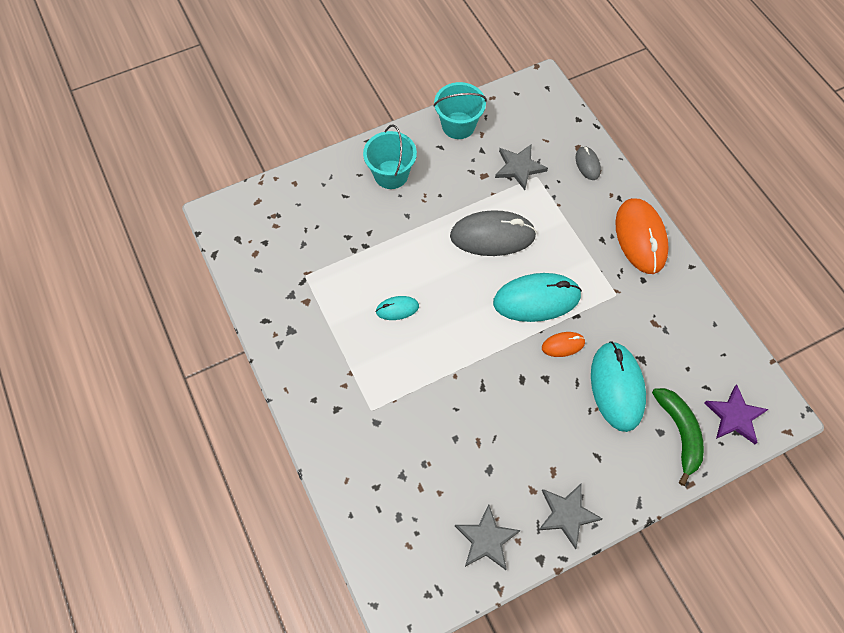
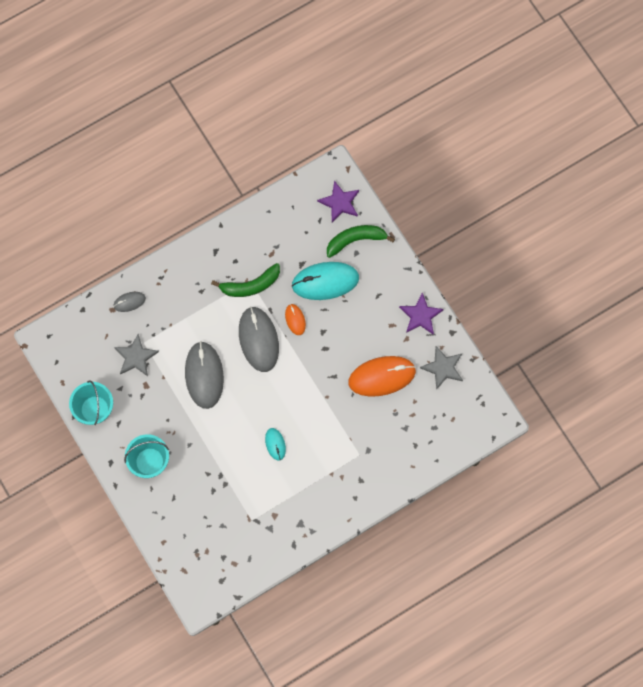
camera: 95 degrees left, 10 degrees up
turquoise mouse [493,273,582,322] -> grey mouse [239,306,279,372]
grey star [538,483,603,549] -> purple star [399,292,444,335]
orange mouse [615,198,669,274] -> orange mouse moved to [348,356,416,397]
none -> green banana [211,263,280,297]

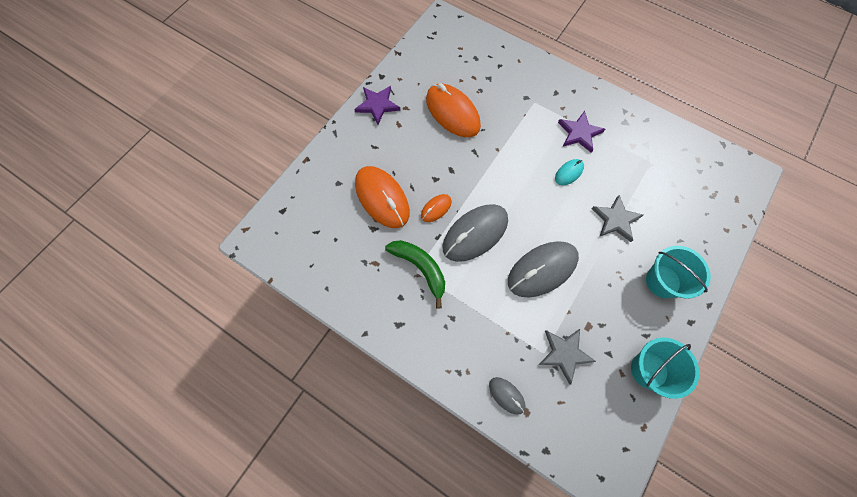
camera: 115 degrees left, 5 degrees down
turquoise mouse [292,262,359,300] -> orange mouse [355,166,410,228]
purple star [317,181,359,222] -> purple star moved to [558,111,605,153]
green banana [327,225,395,258] -> none
grey star [420,346,463,390] -> grey star moved to [592,195,643,242]

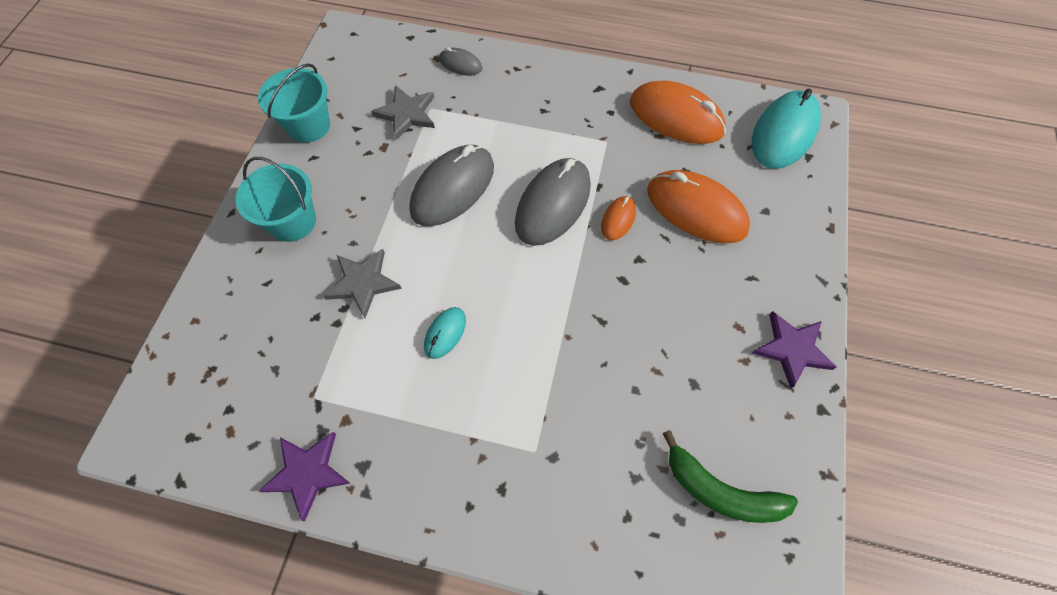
camera: 160 degrees right, 5 degrees down
green banana [385,240,445,309] -> green banana moved to [662,430,798,523]
orange mouse [426,84,481,137] -> orange mouse moved to [630,81,726,144]
purple star [558,111,605,153] -> purple star moved to [259,432,351,522]
none -> turquoise mouse [752,89,821,169]

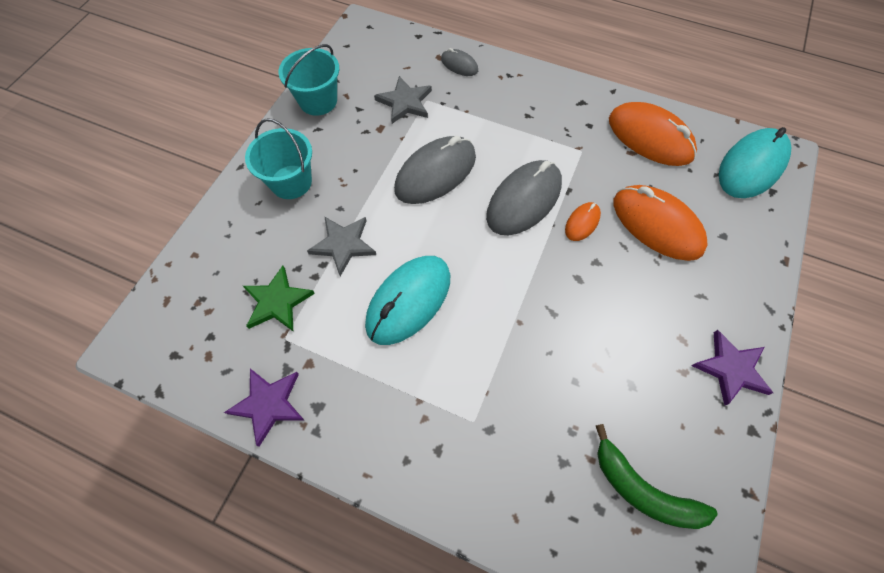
camera: 10 degrees right, 0 degrees up
turquoise mouse [424,307,466,359] -> turquoise mouse [365,256,450,345], size x2.04
none -> green star [243,266,315,331]

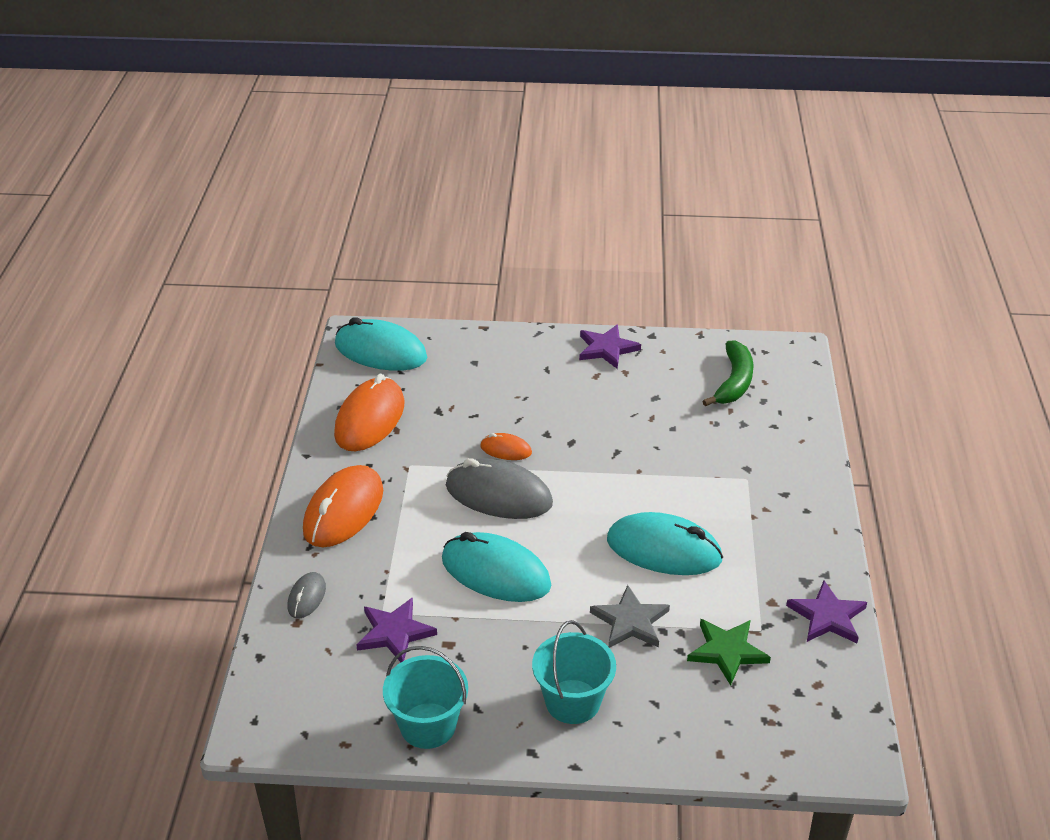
camera: 110 degrees left, 25 degrees down
grey star [374,76,432,124] -> purple star [356,597,437,662]
grey mouse [394,136,476,204] -> turquoise mouse [442,532,551,602]
orange mouse [614,185,708,261] -> orange mouse moved to [303,465,383,547]

